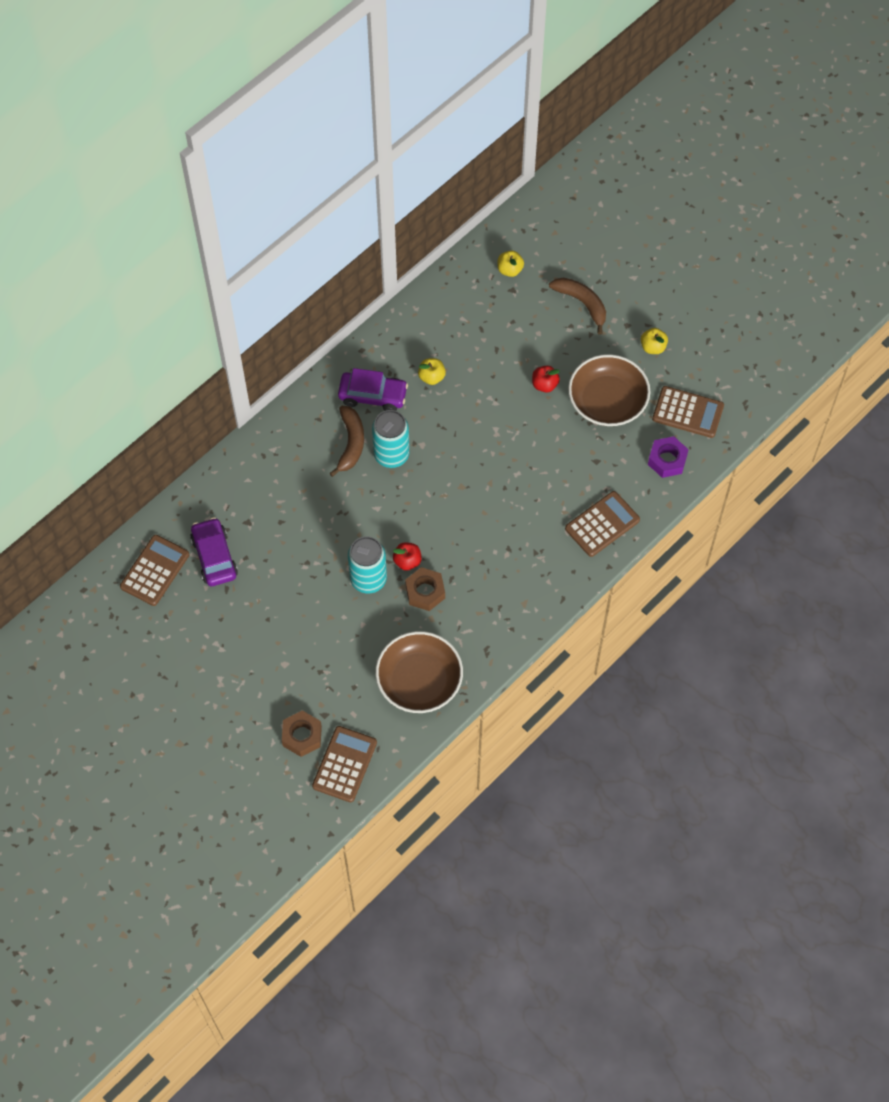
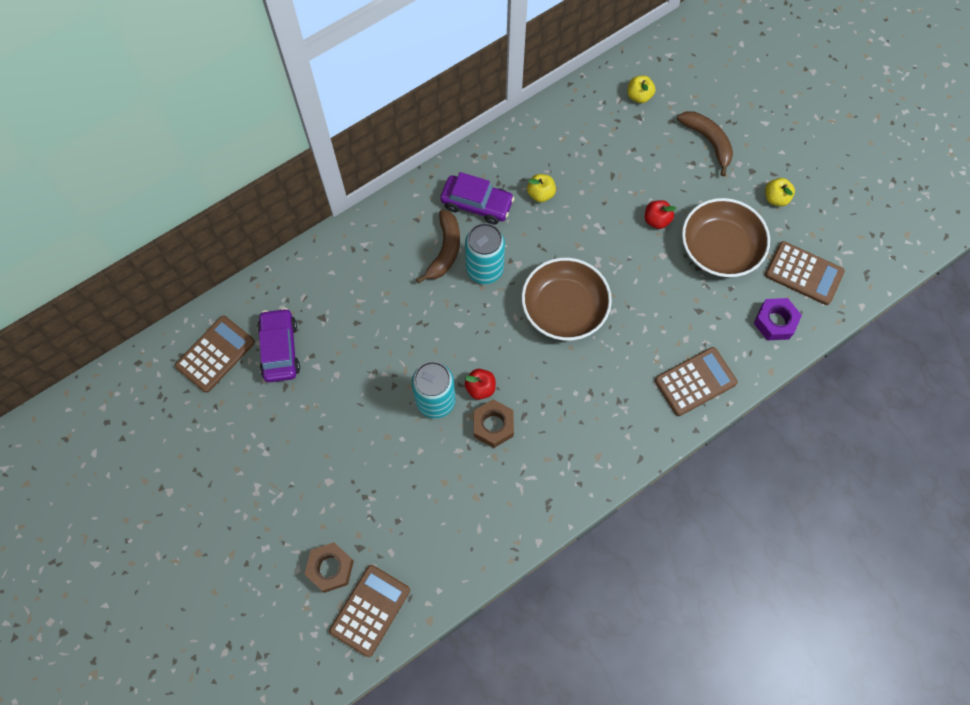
camera: 10 degrees right, 5 degrees up
brown bowl [375,631,463,713] -> brown bowl moved to [521,258,612,341]

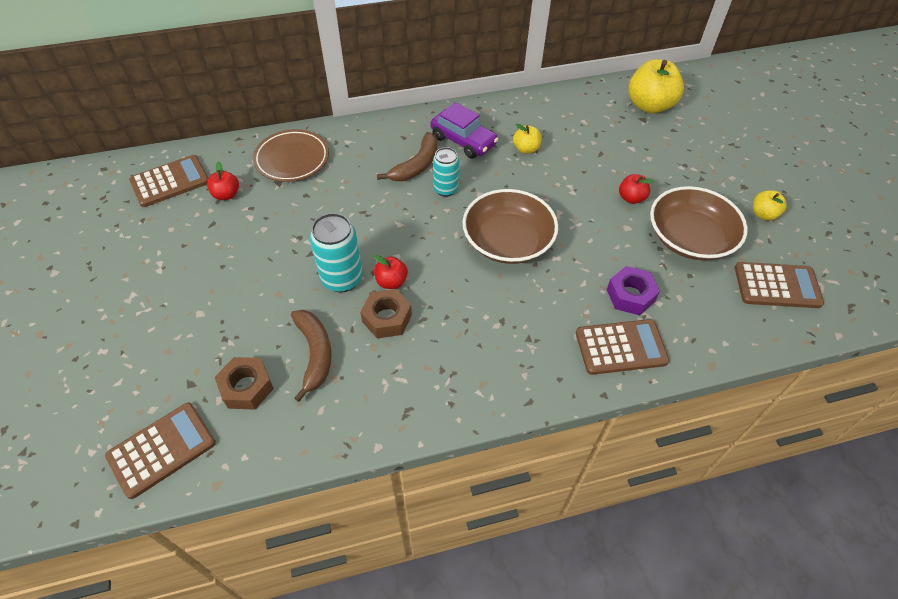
camera: 20 degrees right, 15 degrees down
purple car [257,308,300,382] -> red apple [207,161,239,200]
brown nut [305,542,354,593] -> brown nut moved to [214,357,274,410]
turquoise can [465,223,505,284] -> turquoise can [433,147,459,197], size x0.66
yellow apple [628,76,655,103] -> yellow apple [629,59,684,114], size x1.95
brown banana [677,111,733,176] -> brown banana moved to [291,310,332,402]
purple nut [754,298,802,341] -> purple nut moved to [607,266,660,315]
brown calculator [765,241,845,305] -> brown calculator turned 45 degrees counterclockwise [735,262,824,308]
none -> brown plate [253,129,329,182]

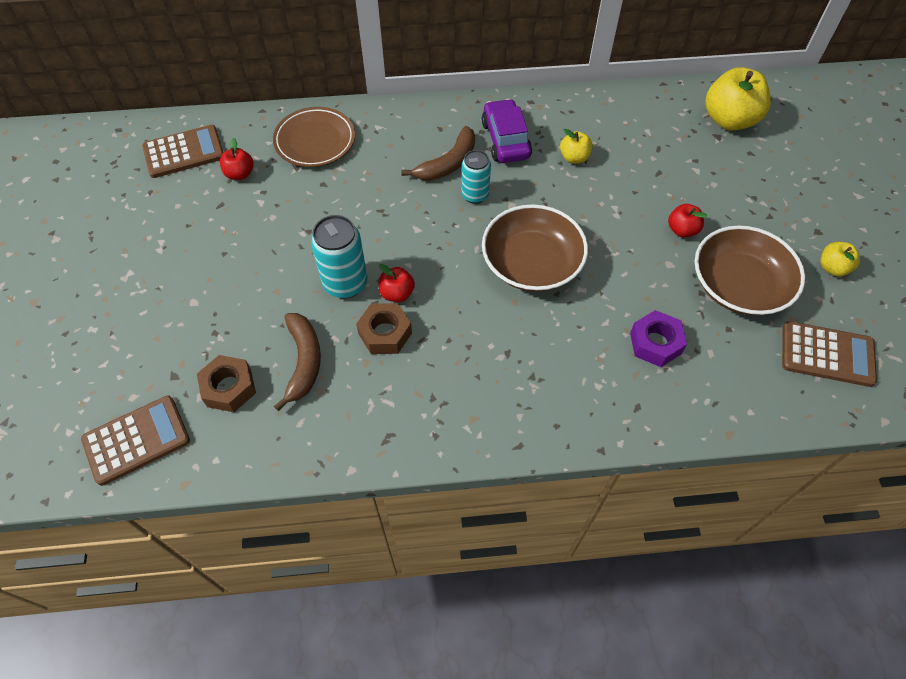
camera: 10 degrees right, 5 degrees up
purple car [431,102,498,159] -> purple car turned 150 degrees counterclockwise [482,99,532,163]
brown calculator [576,319,670,375] -> none

